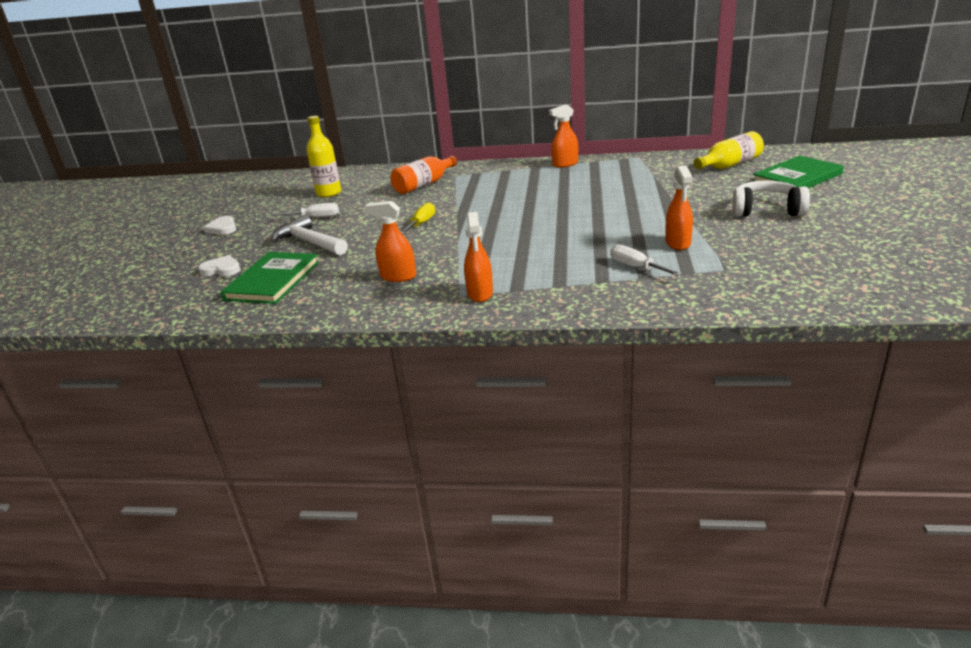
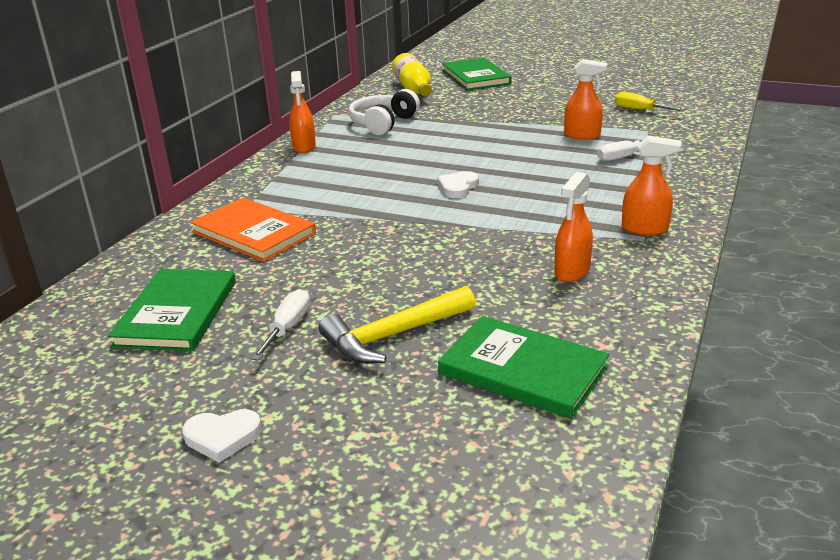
camera: 75 degrees left, 0 degrees up
white heart [198,255,240,277] -> white heart moved to [437,171,479,198]
white hammer [271,215,348,256] -> yellow hammer [319,286,476,364]
yellow bottle [306,116,341,197] -> green book [108,269,236,351]
orange bottle [391,156,457,194] -> orange book [190,198,316,262]
yellow screwdriver [401,202,435,234] -> yellow screwdriver moved to [615,92,685,111]
white headphones [732,180,810,217] -> white headphones moved to [349,89,420,135]

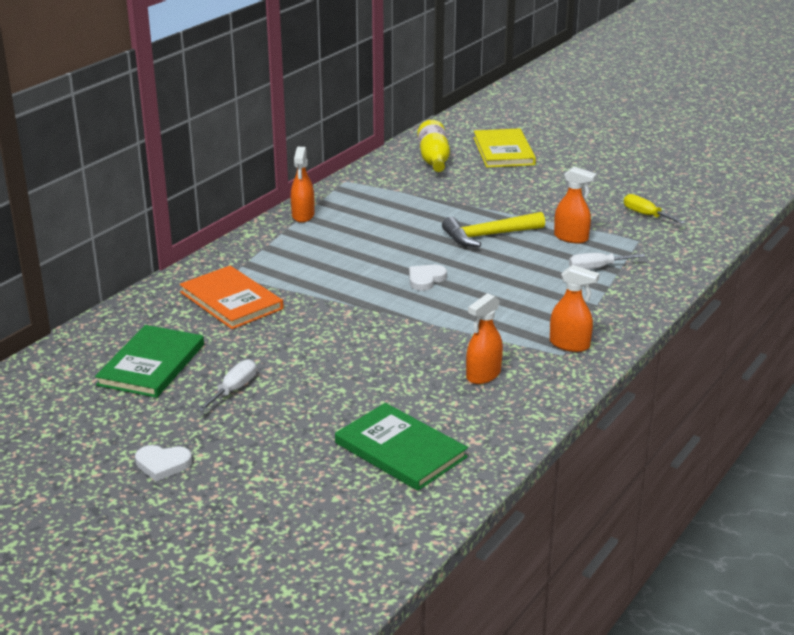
camera: 10 degrees right, 0 degrees up
yellow hammer [319,286,476,364] -> yellow hammer moved to [442,212,545,247]
white headphones [349,89,420,135] -> none
green book [442,57,512,90] -> yellow book [473,128,536,168]

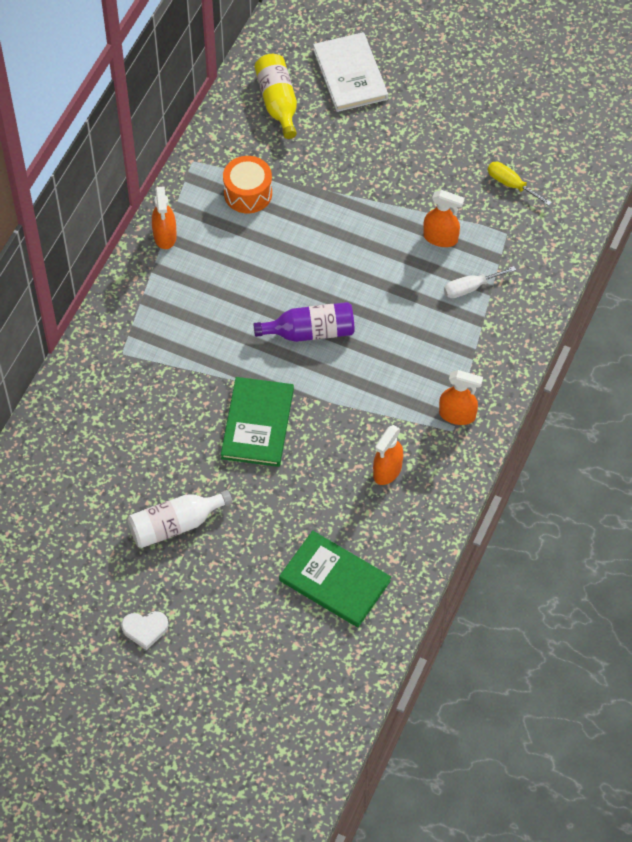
camera: 10 degrees left, 30 degrees up
green book [95,325,204,398] -> green book moved to [221,377,294,467]
orange book [180,266,284,329] -> none
white screwdriver [197,359,256,412] -> white bottle [128,490,232,548]
white heart [409,265,447,291] -> purple bottle [253,302,355,342]
yellow hammer [442,212,545,247] -> none
yellow book [473,128,536,168] -> white book [313,32,388,112]
none -> orange drum [223,156,272,213]

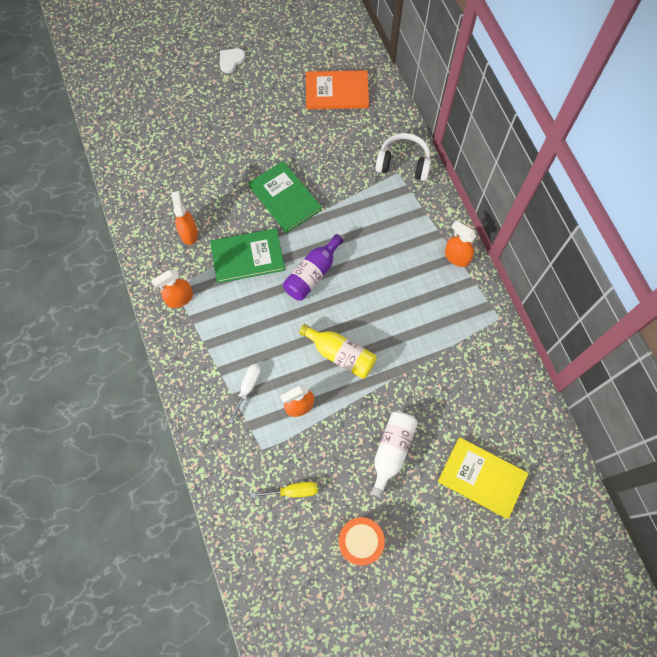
camera: 135 degrees right, 10 degrees up
white bottle [128,490,232,548] -> white bottle moved to [371,411,418,498]
orange drum [223,156,272,213] -> orange drum moved to [338,517,385,566]
yellow bottle [254,54,297,139] -> yellow bottle moved to [299,324,377,379]
green book [279,531,391,627] -> green book moved to [210,228,285,283]
white book [313,32,388,112] -> yellow book [438,437,529,519]
none -> orange book [306,70,369,109]
none -> white headphones [375,133,431,181]

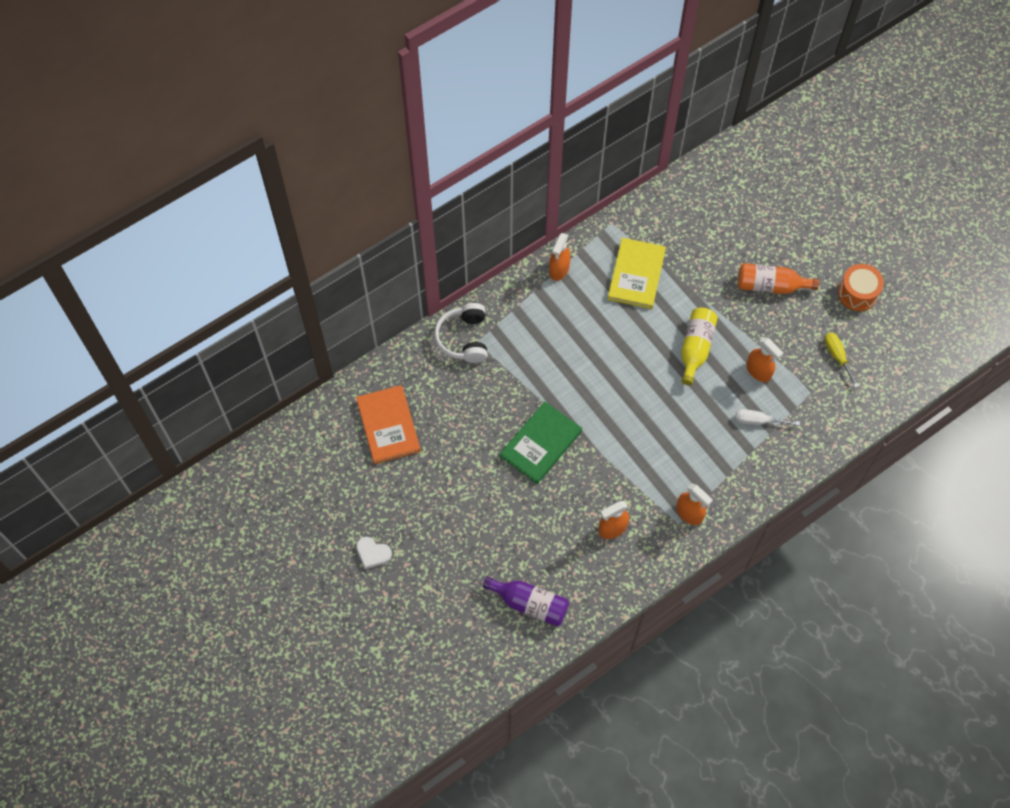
camera: 105 degrees left, 5 degrees down
green book [210,228,285,283] -> none
purple bottle [283,234,343,301] -> purple bottle moved to [482,576,569,627]
white bottle [371,411,418,498] -> orange bottle [738,263,819,294]
yellow book [438,437,529,519] -> yellow book moved to [607,238,666,309]

